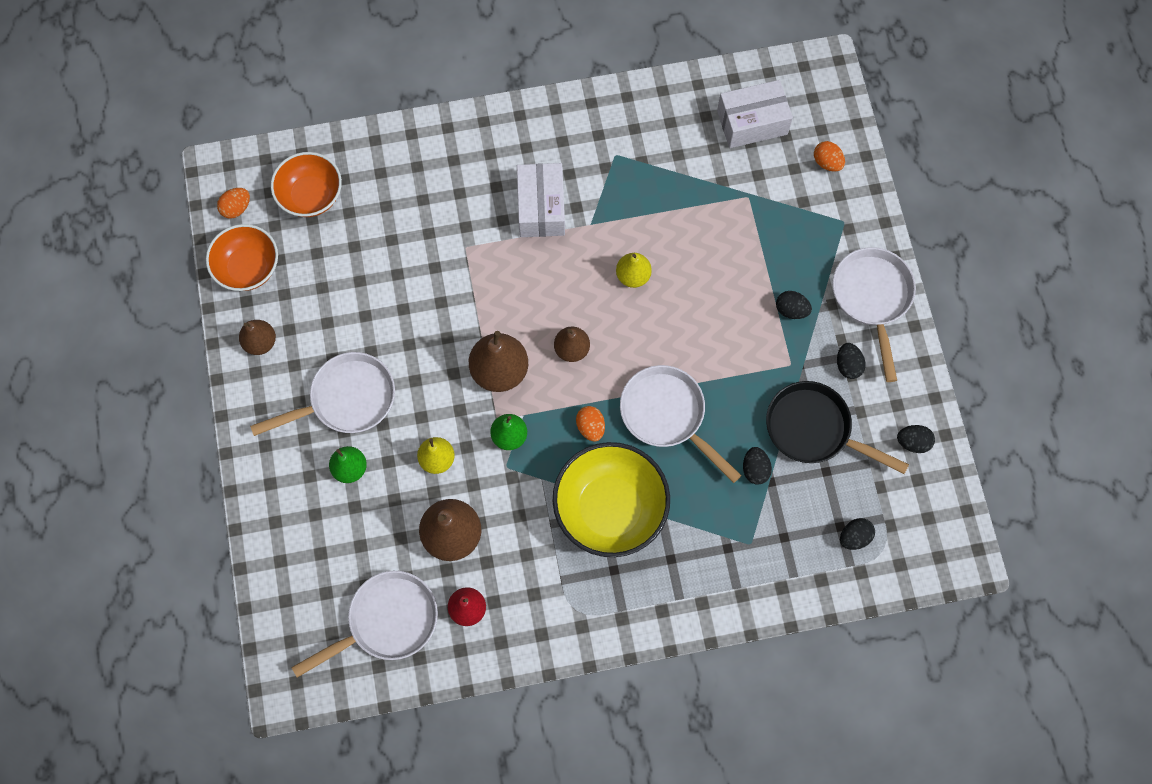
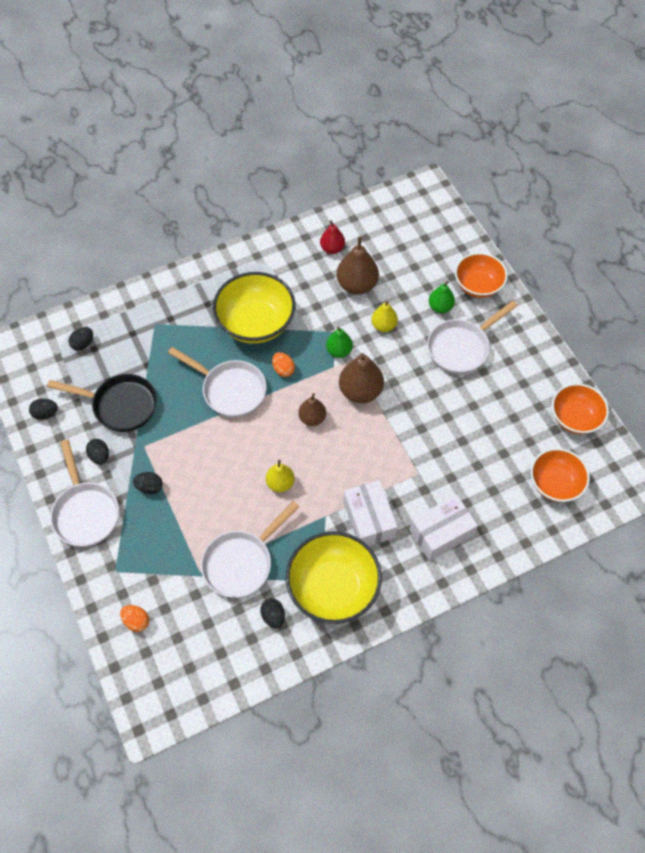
camera: 165 degrees right, 10 degrees down
orange egg [217,188,250,219] -> none
brown pear [239,320,276,355] -> none
white pan [291,571,438,678] -> white pan moved to [201,501,299,598]
white box [717,80,793,148] -> white box moved to [410,495,478,561]
black egg [743,447,772,484] -> black egg moved to [260,598,285,628]
none -> yellow bowl [286,531,382,624]
none -> orange bowl [455,253,508,298]

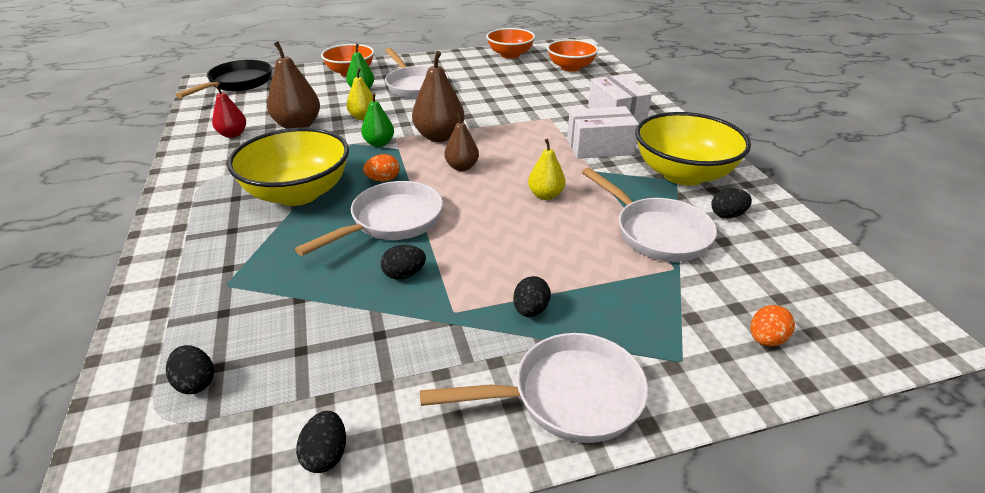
camera: 80 degrees left, 25 degrees down
black pan [47,374,157,432] -> black pan moved to [175,60,272,98]
black egg [86,439,109,465] -> black egg moved to [381,245,426,279]

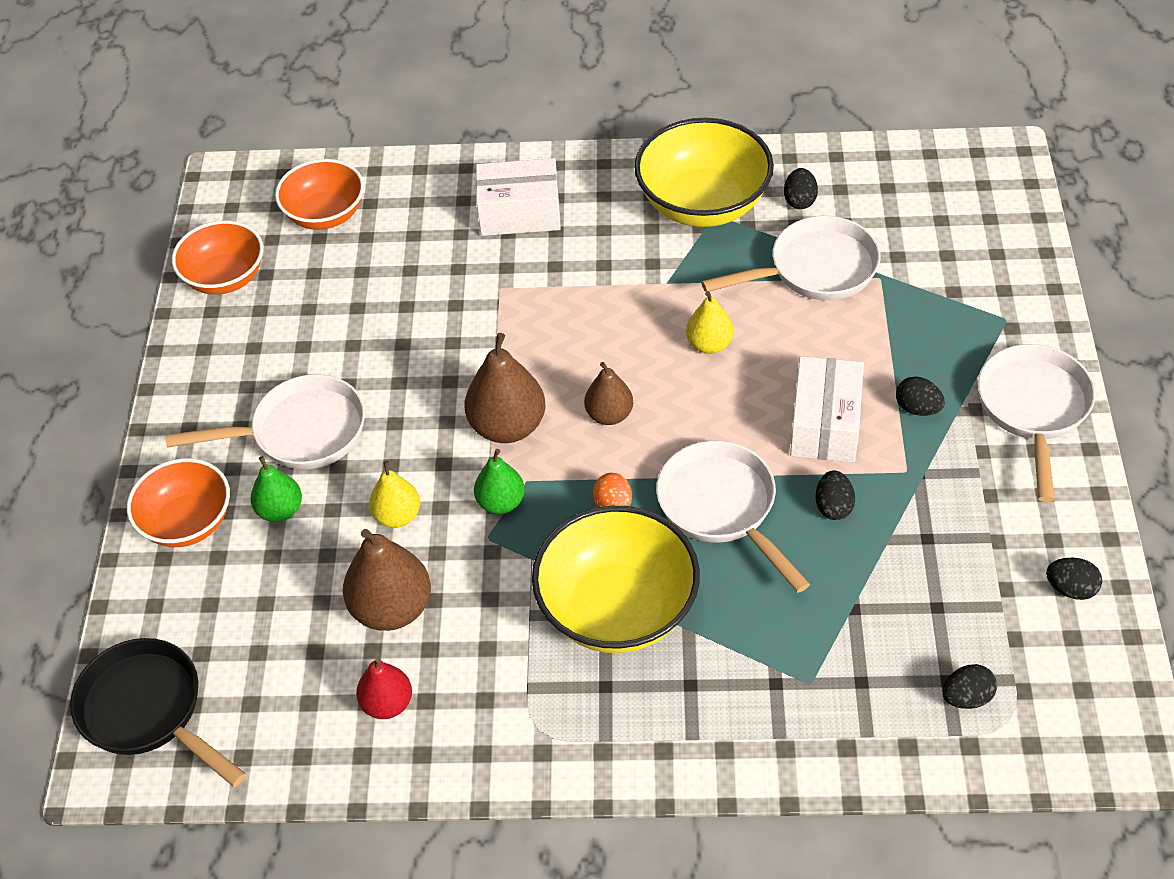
camera: 70 degrees left, 15 degrees up
white box [567,106,639,159] -> white box moved to [790,356,864,462]
orange egg [750,305,795,347] -> none

